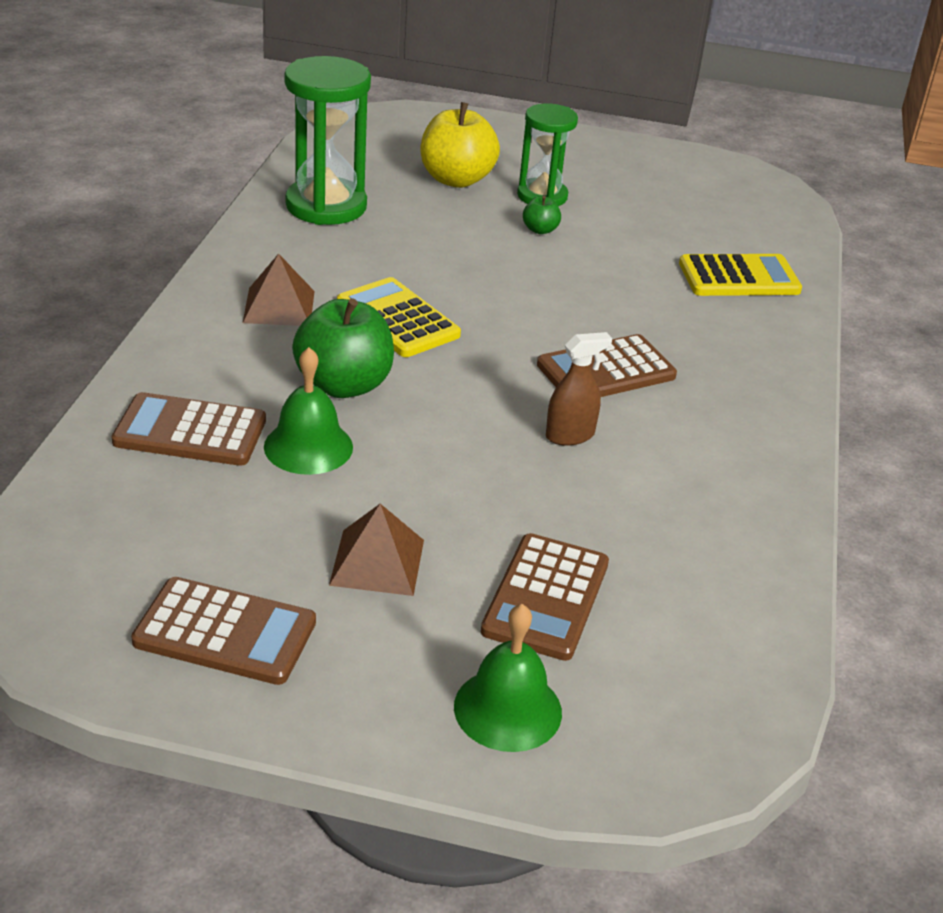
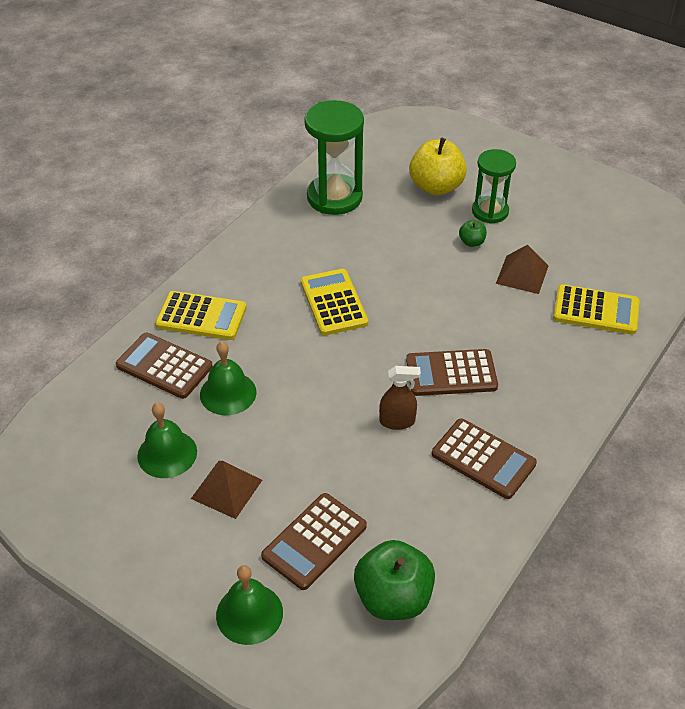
camera: 25 degrees right, 10 degrees up
brown calculator [131,577,316,685] -> brown calculator moved to [432,418,537,499]
brown pyramid [243,253,315,326] -> brown pyramid moved to [496,245,548,294]
green apple [292,298,394,398] -> green apple moved to [354,540,435,620]
none -> green bell [137,403,197,478]
none -> yellow calculator [155,291,247,340]

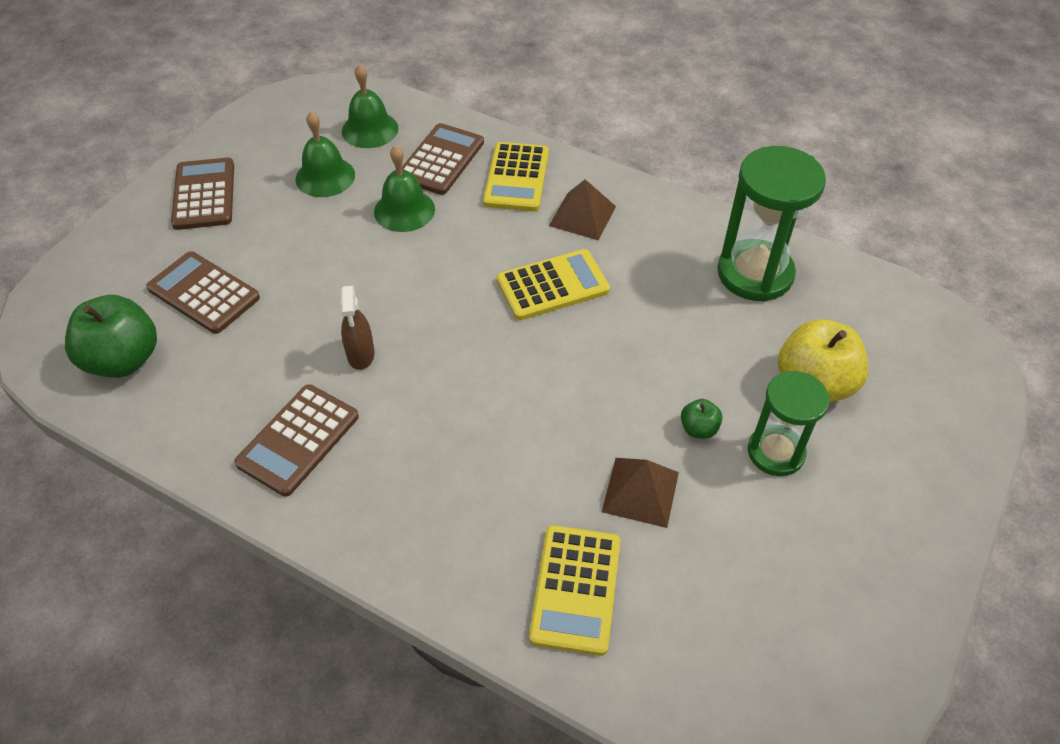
camera: 85 degrees right, 5 degrees up
brown pyramid [191,461,262,519] -> brown pyramid moved to [549,179,616,240]
green bell [216,565,283,645] -> green bell moved to [342,64,398,148]
brown calculator [406,349,498,396] -> brown calculator moved to [171,157,234,230]

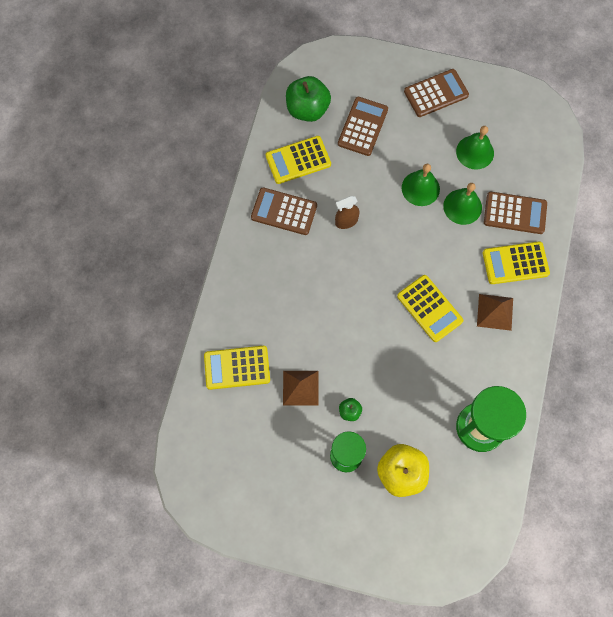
camera: 75 degrees right, 20 degrees up
green bell [342,64,398,148] -> green bell moved to [402,164,440,206]
none -> yellow calculator [266,136,331,184]

